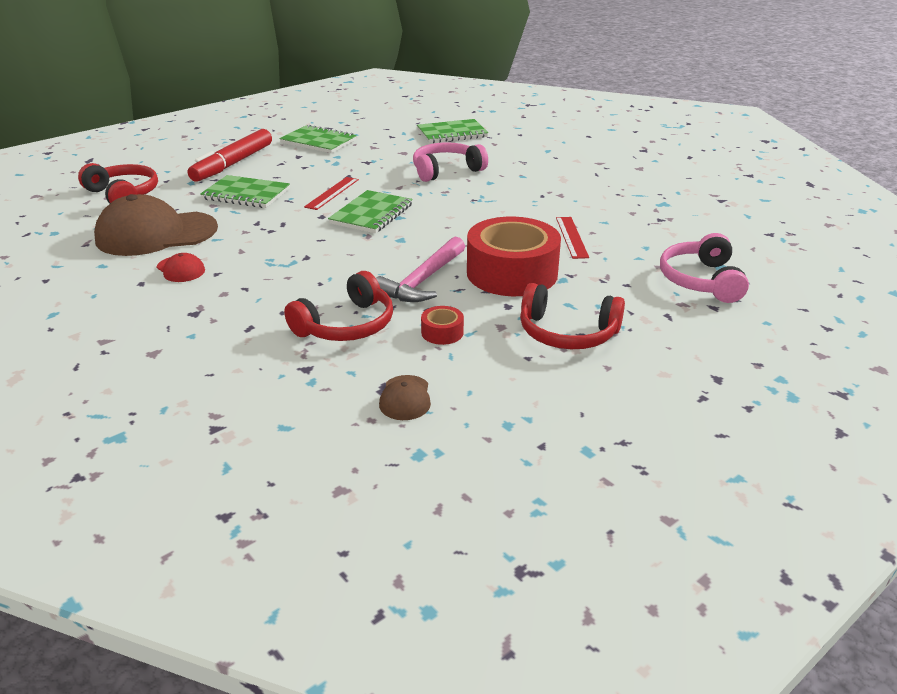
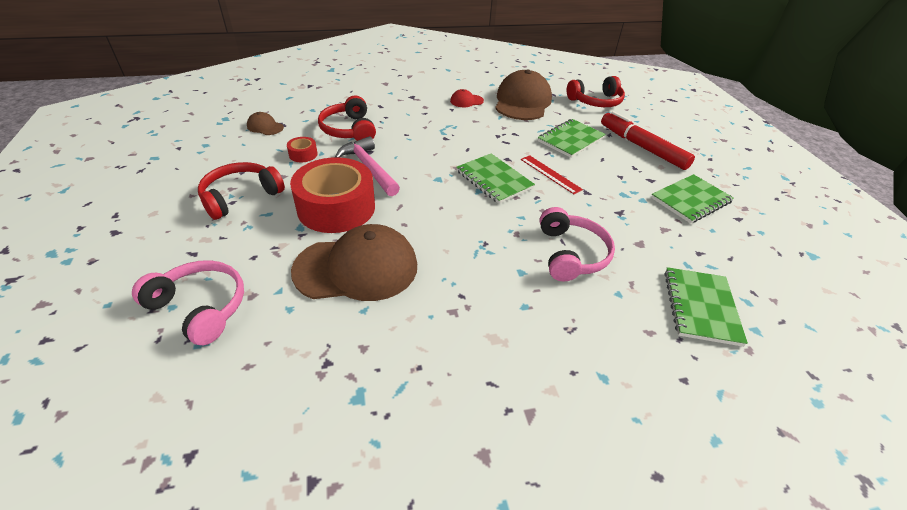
camera: 115 degrees right, 10 degrees up
red ruler [556,217,589,259] -> brown cap [291,224,417,301]

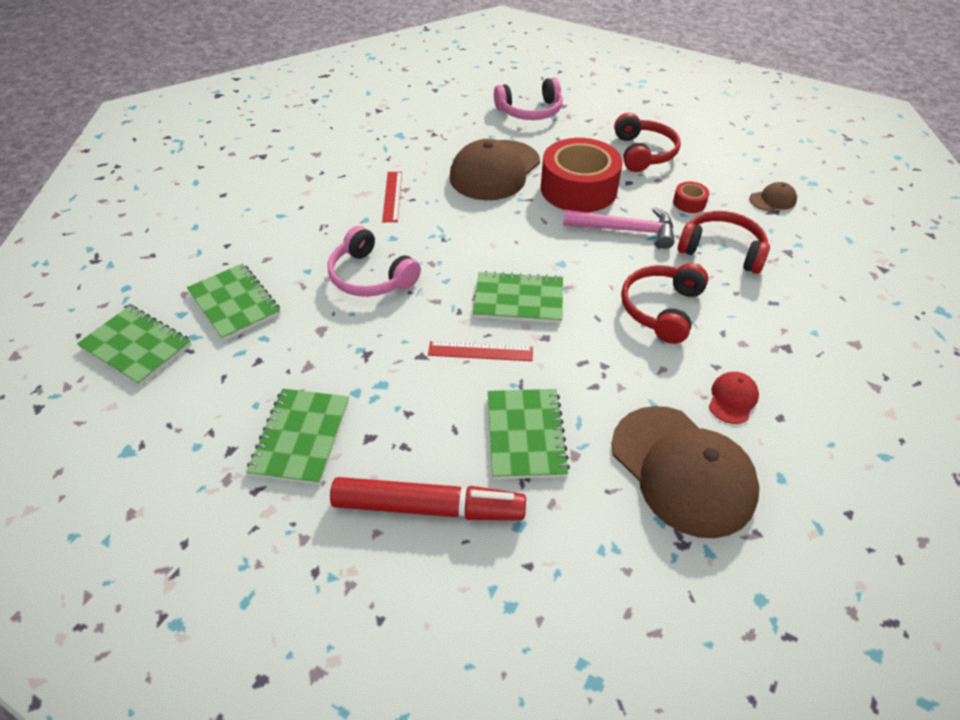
camera: 135 degrees right, 5 degrees up
red headphones [567,76,625,107] -> red headphones moved to [621,263,708,344]
none -> green notebook [77,306,192,386]
none -> red ruler [382,172,402,222]

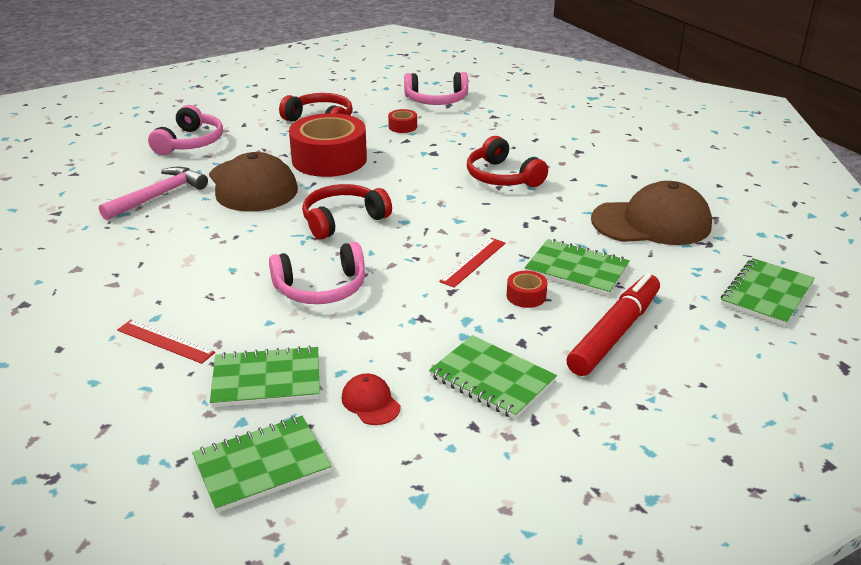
camera: 60 degrees left, 15 degrees down
red ruler [382,172,402,222] -> red ruler moved to [117,320,215,364]
green notebook [473,271,563,323] -> green notebook moved to [721,258,815,326]
pink hammer [563,207,675,249] -> pink hammer moved to [99,167,208,220]
red headphones [678,211,770,274] -> red headphones moved to [302,184,392,240]
red cap [709,372,759,424] -> red cap moved to [341,373,401,425]
brown cap [749,182,797,211] -> pink headphones [404,72,468,105]
none -> red tape [507,271,547,308]

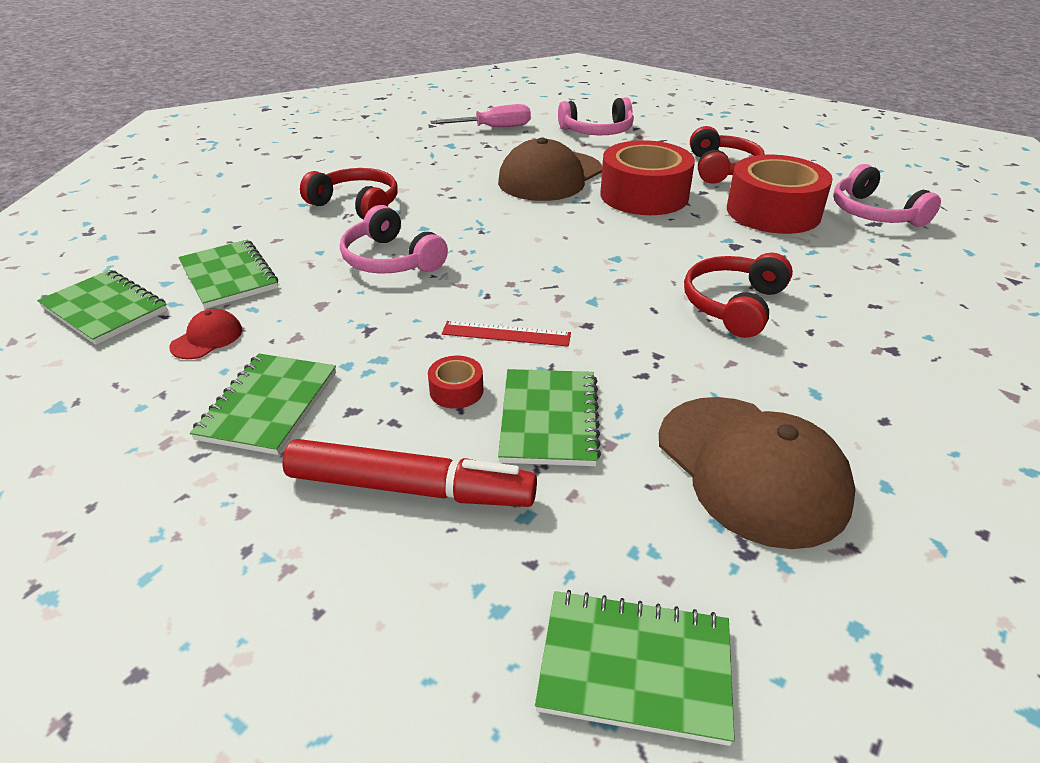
camera: 65 degrees right, 5 degrees up
pink hammer [99,167,208,220] -> none
red ruler [117,320,215,364] -> none
red headphones [302,184,392,240] -> red headphones moved to [300,168,398,220]
red tape [388,109,417,133] -> red tape [727,155,833,234], size x2.43
none -> pink screwdriver [430,104,531,127]

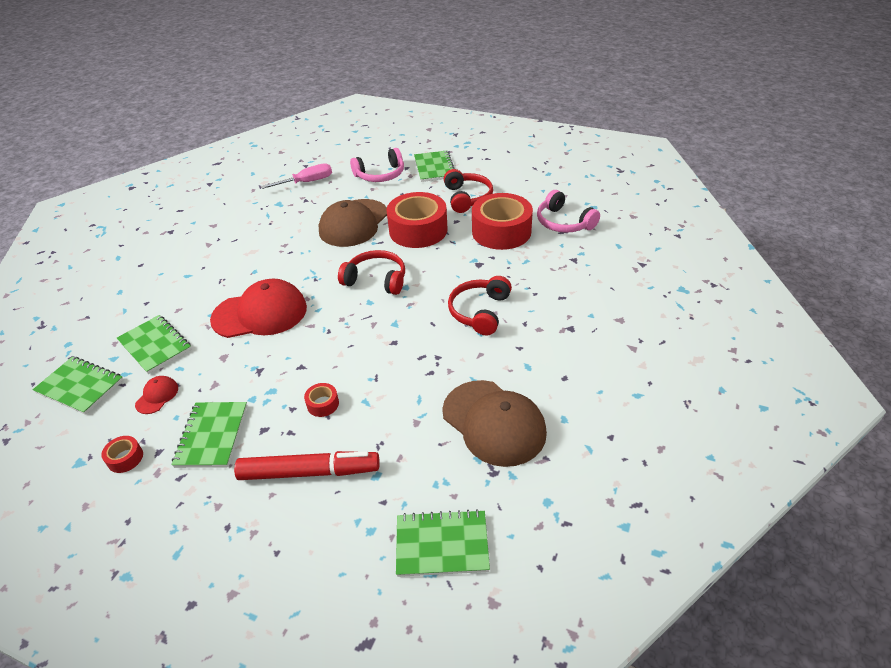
camera: 10 degrees left, 5 degrees up
red headphones [300,168,398,220] -> red headphones moved to [338,250,405,295]
pink headphones [340,205,448,274] -> red cap [210,279,307,338]
red ruler [442,321,571,347] -> none
green notebook [498,369,601,466] -> green notebook moved to [414,151,455,182]
none -> red tape [101,436,143,473]

